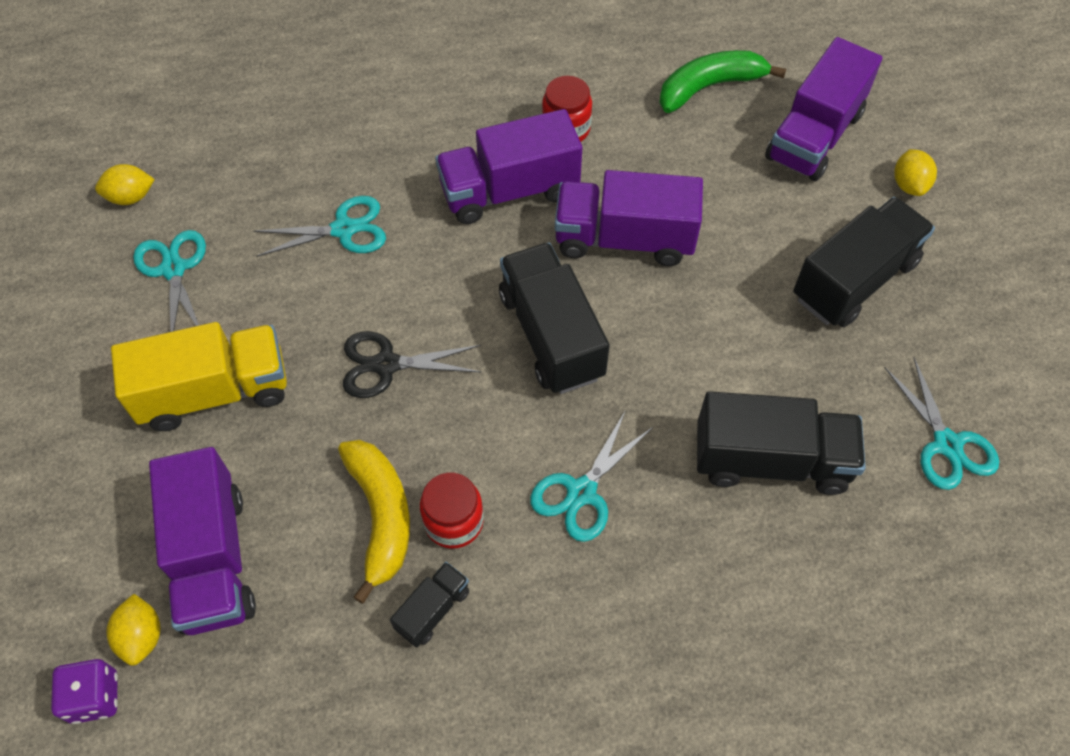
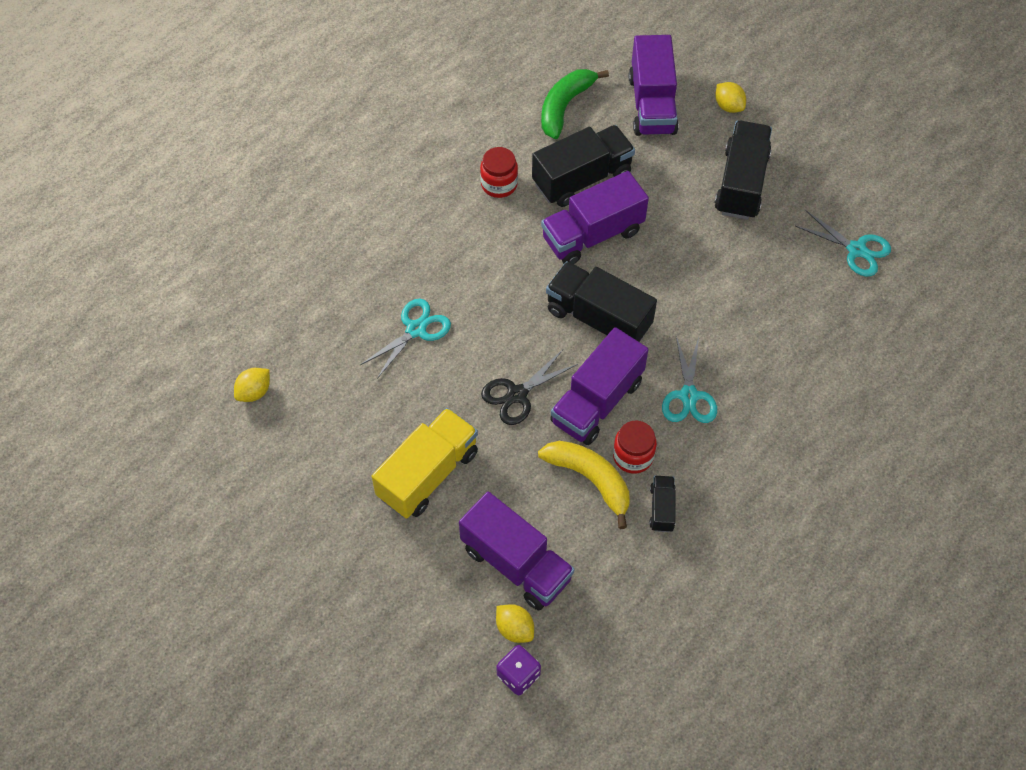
camera: 35 degrees left, 0 degrees up
turquoise scissors [133,230,206,332] -> none
purple truck [435,109,582,224] -> purple truck moved to [550,327,648,445]
black truck [697,391,866,495] -> black truck moved to [532,125,635,207]

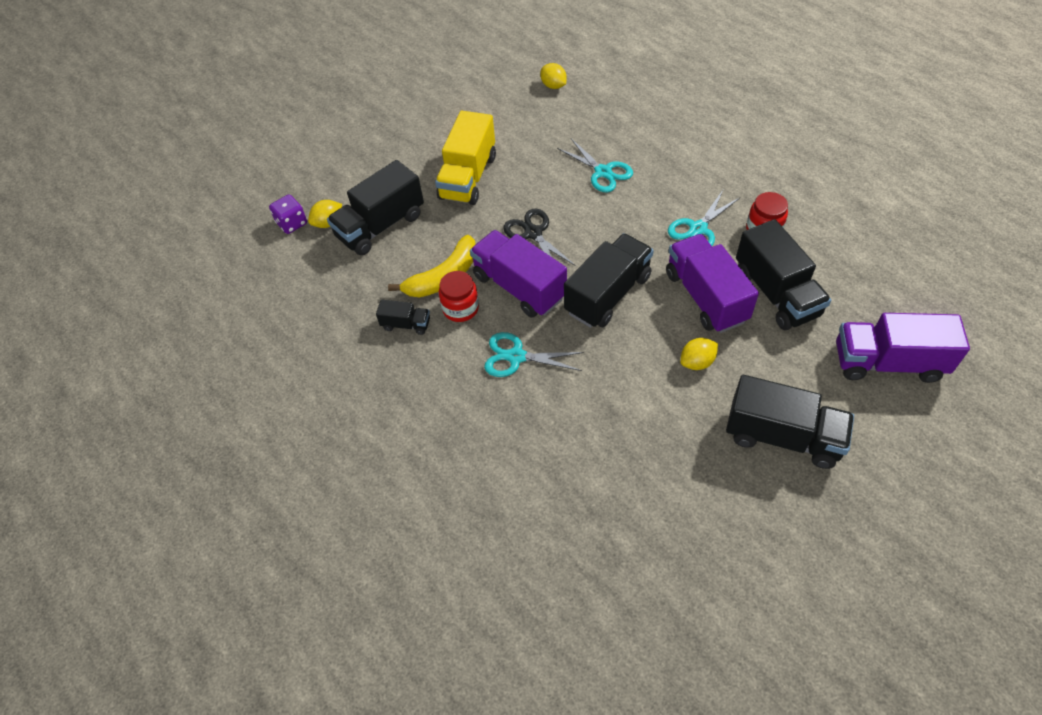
camera: 100 degrees right, 5 degrees down
yellow truck [372,408,478,519] -> yellow truck turned 60 degrees clockwise [435,111,496,205]
purple truck [459,492,575,610] -> black truck [327,160,424,256]
green banana [541,69,609,139] -> none
yellow lemon [715,82,746,113] -> yellow lemon moved to [680,338,718,370]
turquoise scissors [795,211,891,277] -> turquoise scissors moved to [668,190,741,246]

